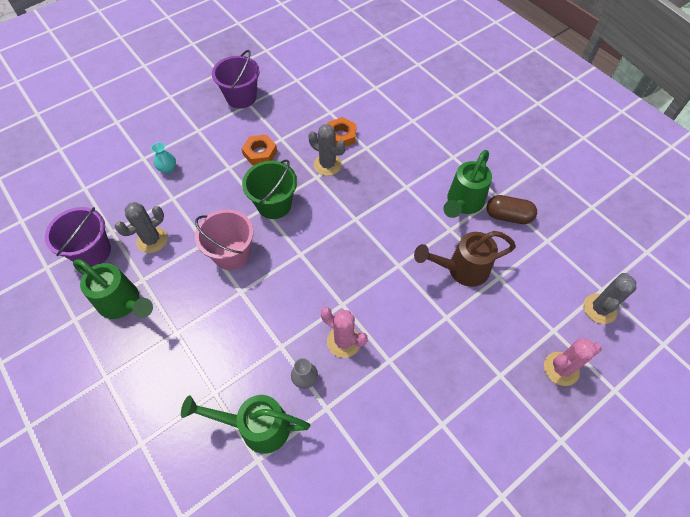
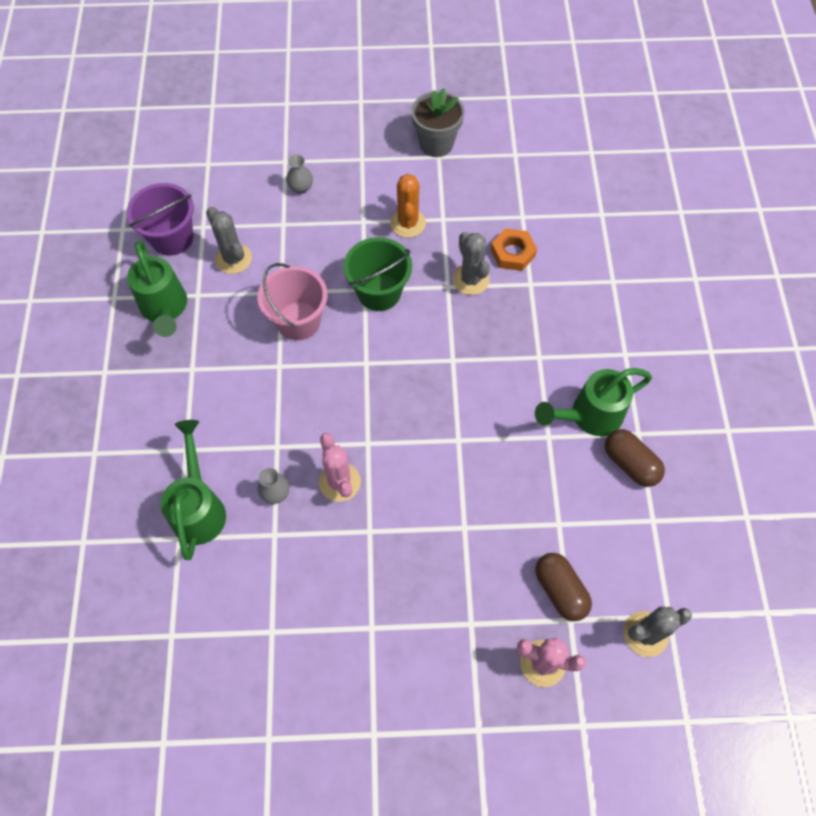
camera: 35 degrees right, 5 degrees up
grey cactus [115,202,168,253] -> grey cactus turned 60 degrees clockwise [206,207,252,274]
turquoise vase [151,142,176,174] -> grey vase [286,154,313,194]
green watering can [181,395,310,454] -> green watering can turned 45 degrees clockwise [160,420,226,560]
purple bucket [212,50,260,109] -> grey flower pot [411,88,465,157]
orange nut [241,135,277,165] -> orange cactus [390,174,426,238]
brown watering can [414,231,516,287] -> none
none -> brown capsule [535,553,592,621]

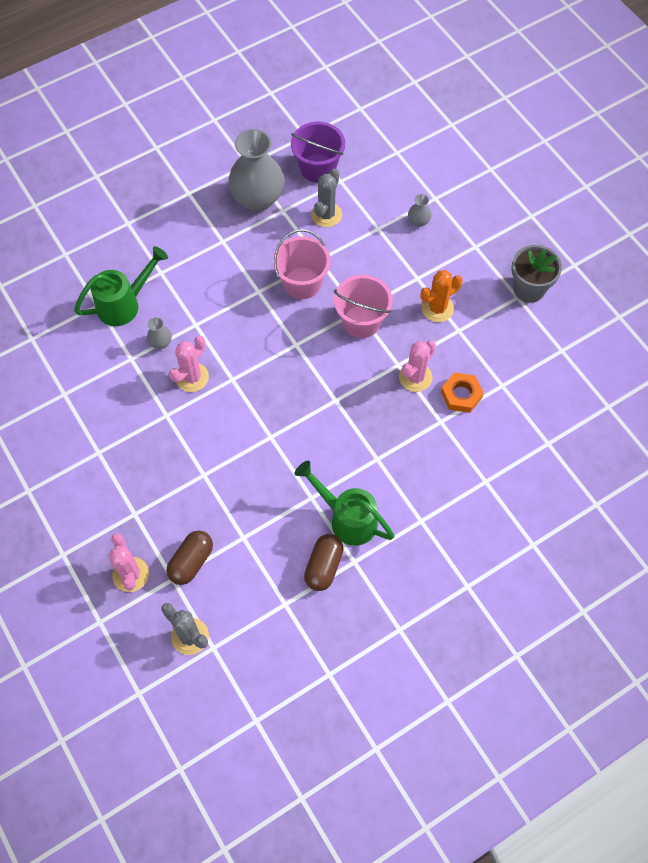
camera: 60 degrees right, 0 degrees up
green watering can [127,241,187,337] -> grey vase [228,129,285,211]
green bucket [344,237,412,311] -> pink bucket [334,275,393,338]
grey cactus [452,232,490,295] -> pink cactus [399,341,436,392]

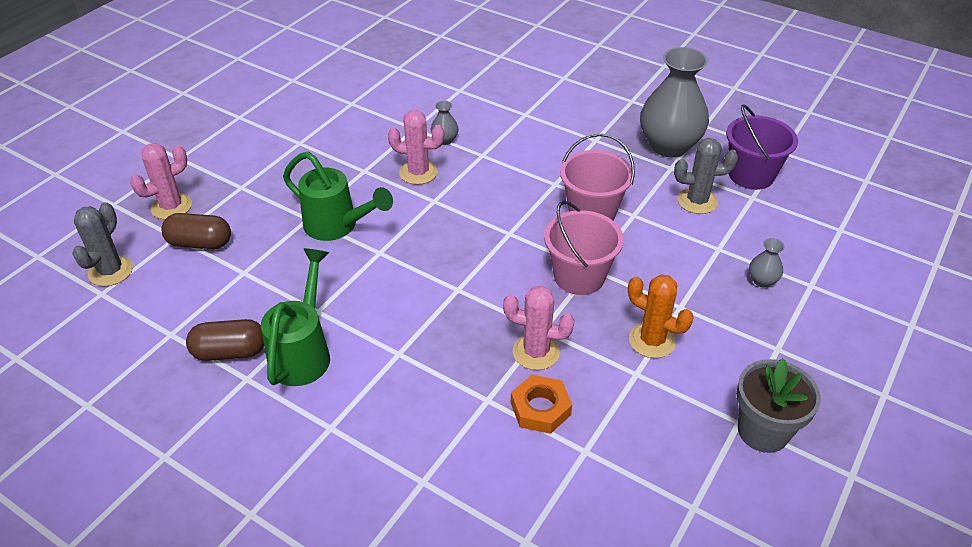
camera: 65 degrees right, 20 degrees down
green watering can [74,246,168,326] -> green watering can moved to [283,151,393,241]

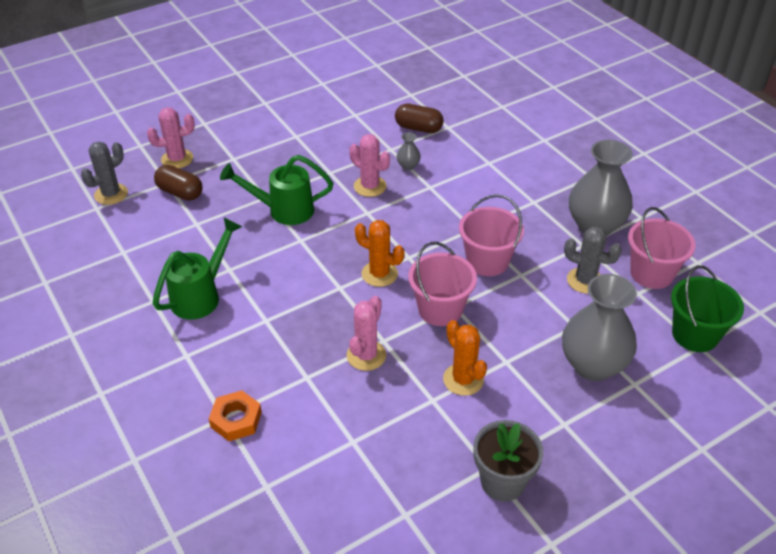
camera: 25 degrees right, 0 degrees up
brown capsule [186,319,264,361] -> brown capsule moved to [395,104,444,133]
green watering can [283,151,393,241] -> green watering can turned 120 degrees clockwise [220,155,333,225]
pink cactus [503,286,575,370] -> pink cactus turned 75 degrees clockwise [347,296,386,371]
orange nut [511,375,572,434] -> orange nut moved to [209,390,262,441]
purple bucket [726,104,798,190] -> pink bucket [628,207,696,289]
grey vase [749,238,785,288] -> grey vase [562,274,637,381], size x2.39
none -> orange cactus [355,220,404,287]
none -> green bucket [671,265,744,352]

